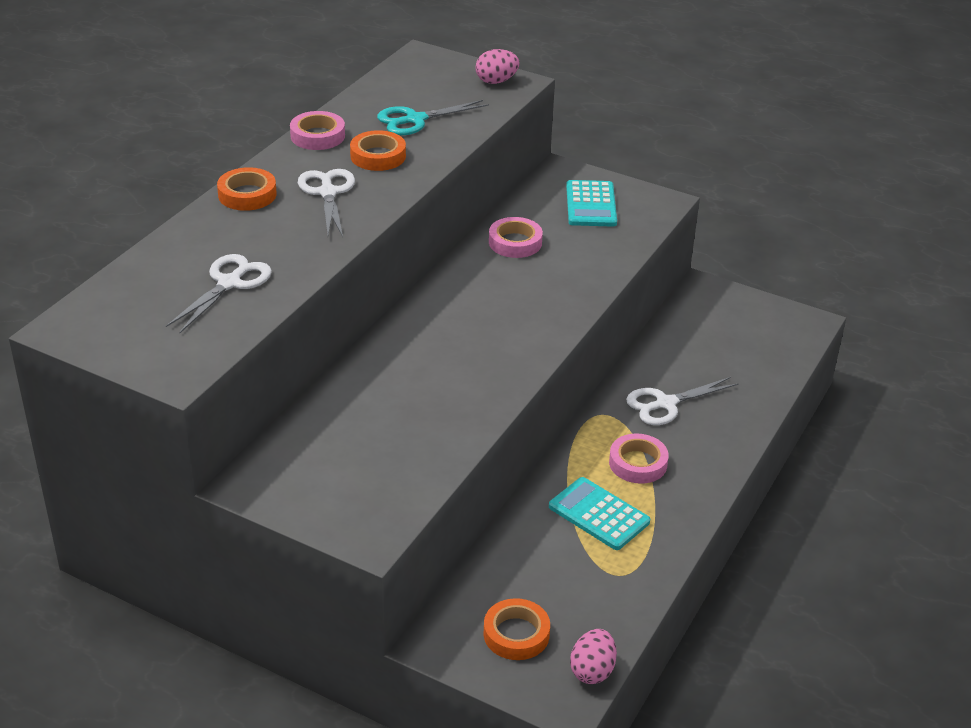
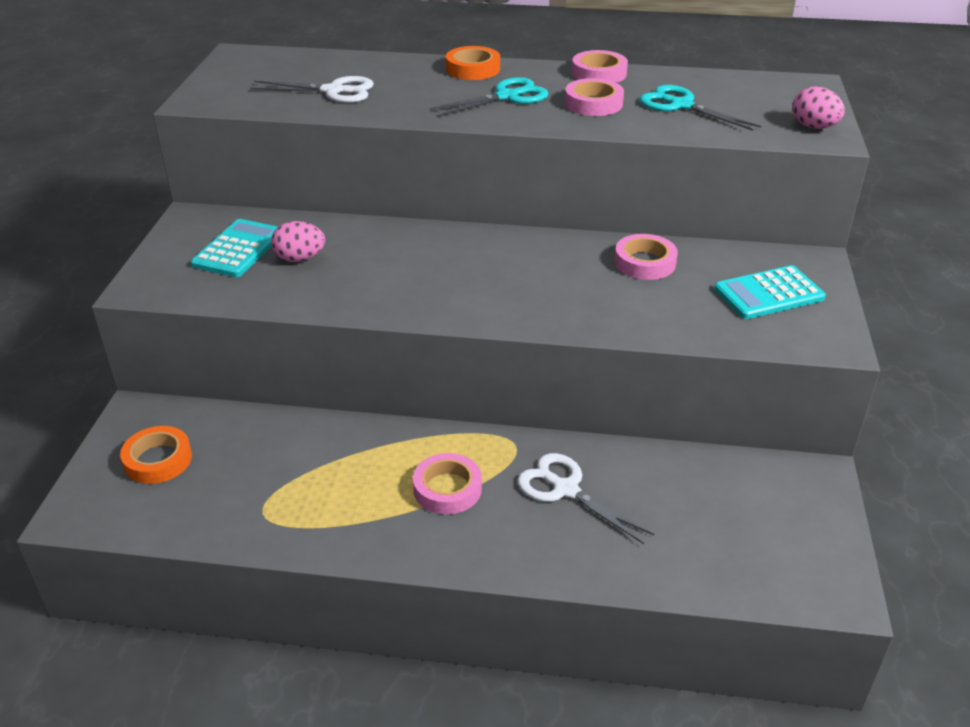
camera: 70 degrees right, 0 degrees up
white scissors [298,169,355,237] -> turquoise scissors [429,77,549,117]
orange tape [350,130,406,171] -> pink tape [565,78,624,116]
turquoise calculator [549,477,650,550] -> turquoise calculator moved to [191,219,278,277]
pink egg [570,629,617,684] -> pink egg moved to [271,221,325,262]

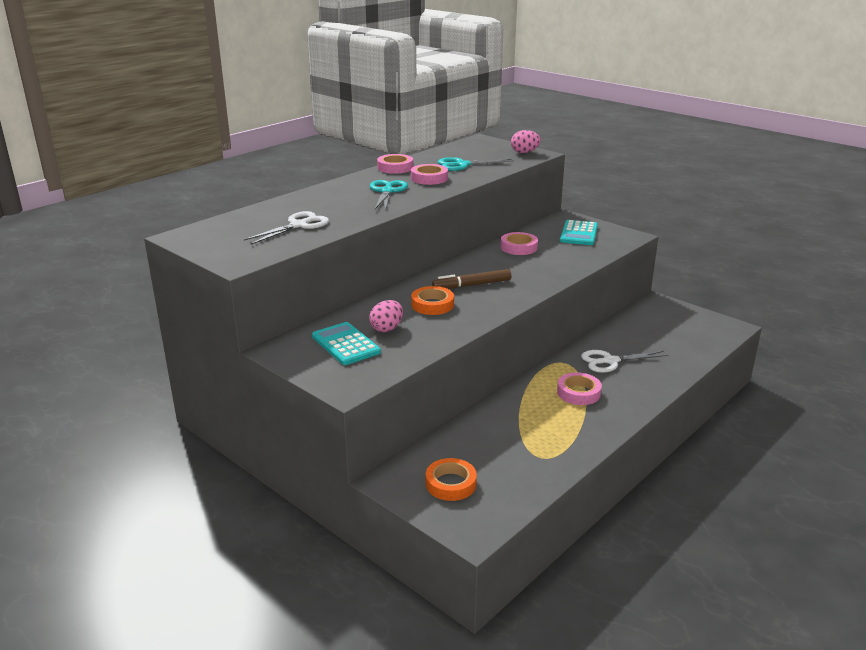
camera: 55 degrees left, 10 degrees down
orange tape [446,46,500,80] -> orange tape moved to [411,286,454,315]
none -> brown marker [432,269,512,289]

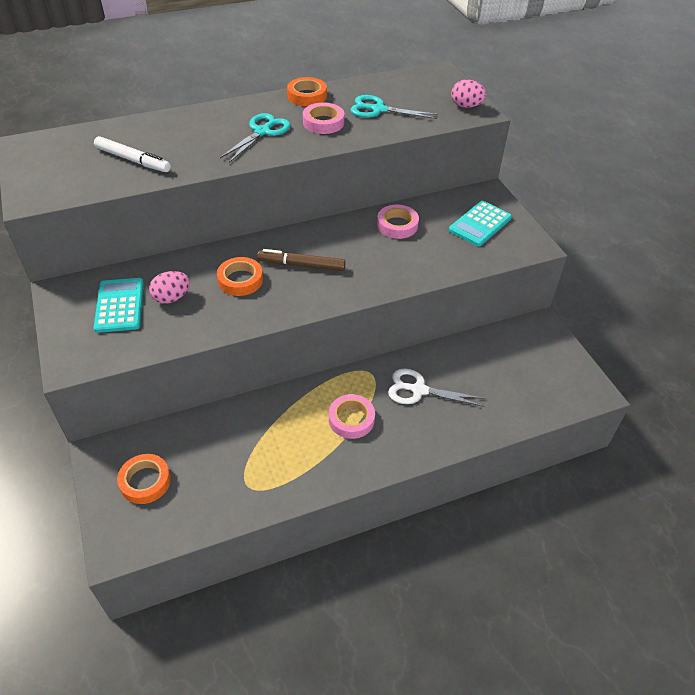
camera: 25 degrees right, 20 degrees up
white scissors [244,211,329,245] -> white marker [94,136,171,172]
pink tape [377,154,413,174] -> orange tape [287,77,327,106]

